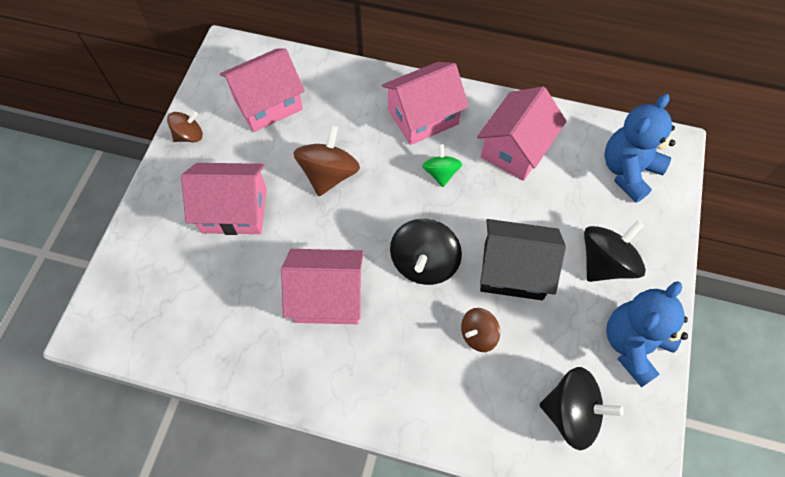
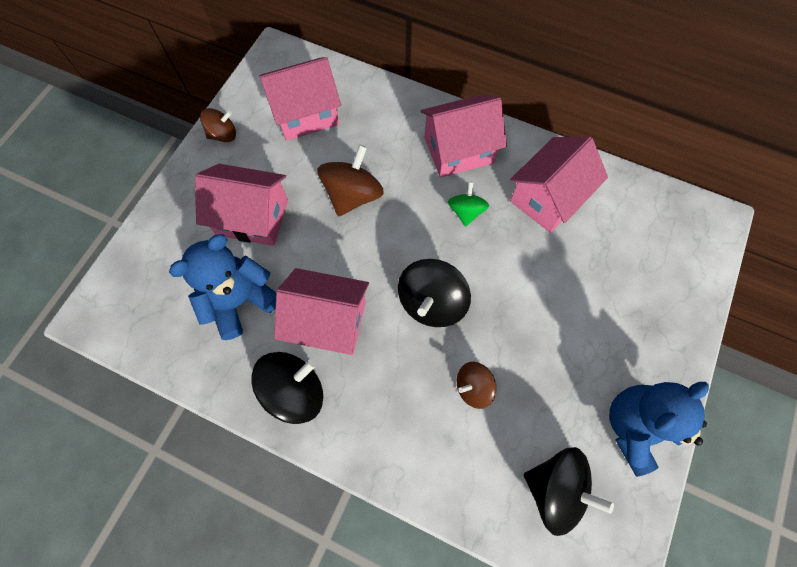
camera: 10 degrees right, 5 degrees up
black house [480,219,566,300] -> none
black spinning top [584,220,646,282] -> black spinning top moved to [251,352,323,424]
blue teddy bear [604,94,675,203] -> blue teddy bear moved to [169,234,276,340]

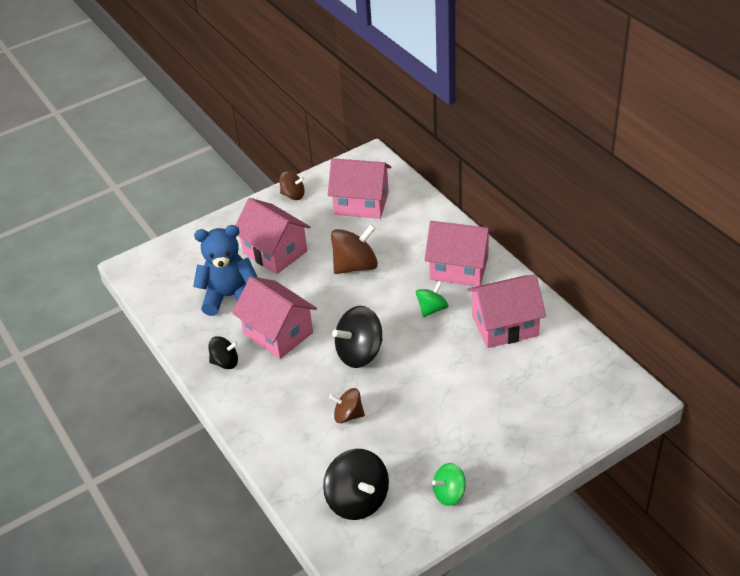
camera: 35 degrees right, 25 degrees down
black spinning top [251,352,323,424] -> black spinning top [208,336,238,369], size x0.60
blue teddy bear [609,382,709,477] -> green spinning top [432,463,466,506]

